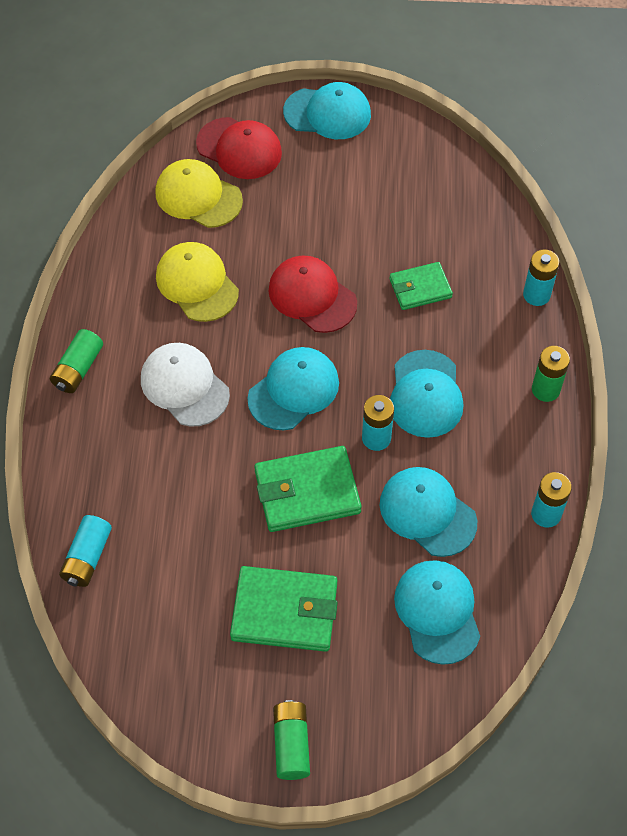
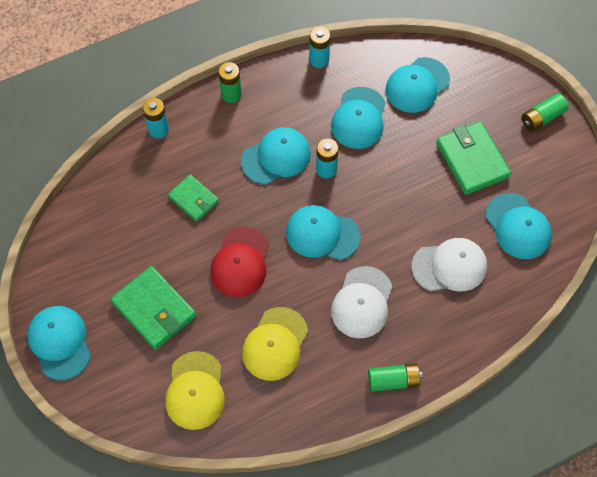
camera: 120 degrees left, 5 degrees up
turquoise battery [59,515,112,587] -> none
red cap [196,117,282,179] -> none
green wallet [255,446,361,532] -> green wallet moved to [111,266,196,350]
none -> white cap [411,238,487,291]
none -> turquoise cap [485,193,552,259]

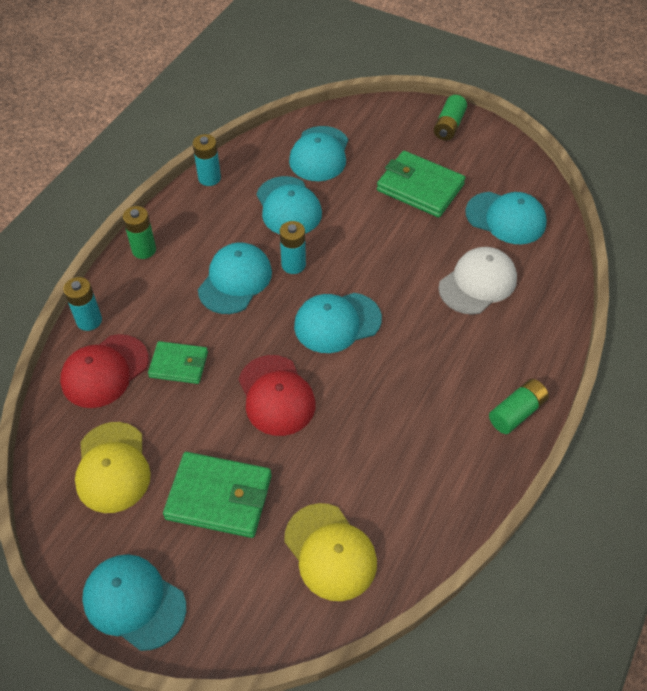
camera: 35 degrees left, 10 degrees down
yellow cap [242,307,308,381] -> yellow cap moved to [75,422,151,513]
white cap [331,266,392,338] -> none
none -> red cap [60,334,149,408]

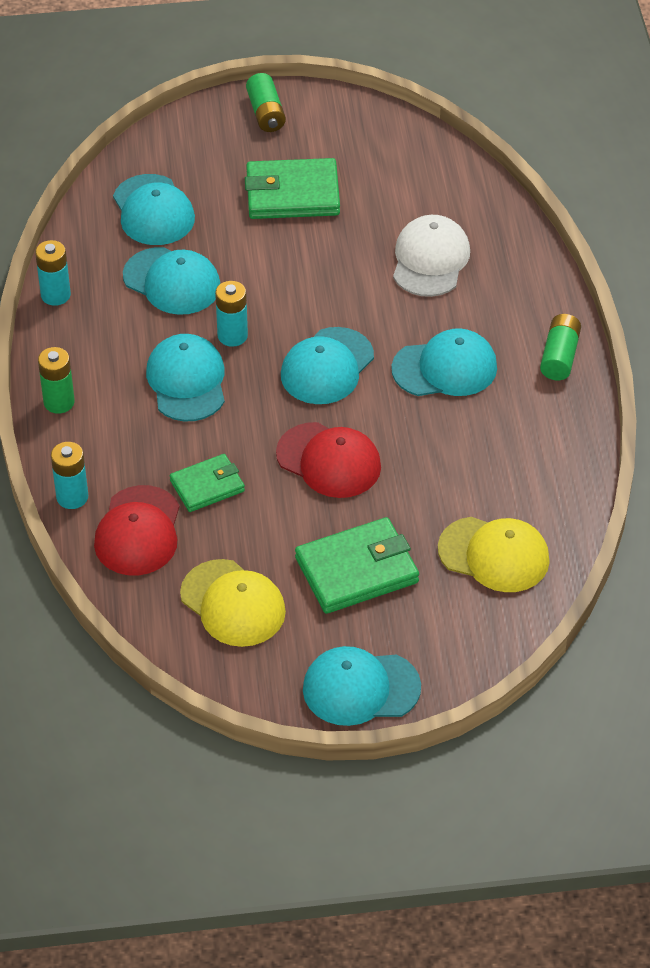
camera: 35 degrees left, 5 degrees down
turquoise cap [465,192,547,244] -> turquoise cap moved to [391,328,497,396]

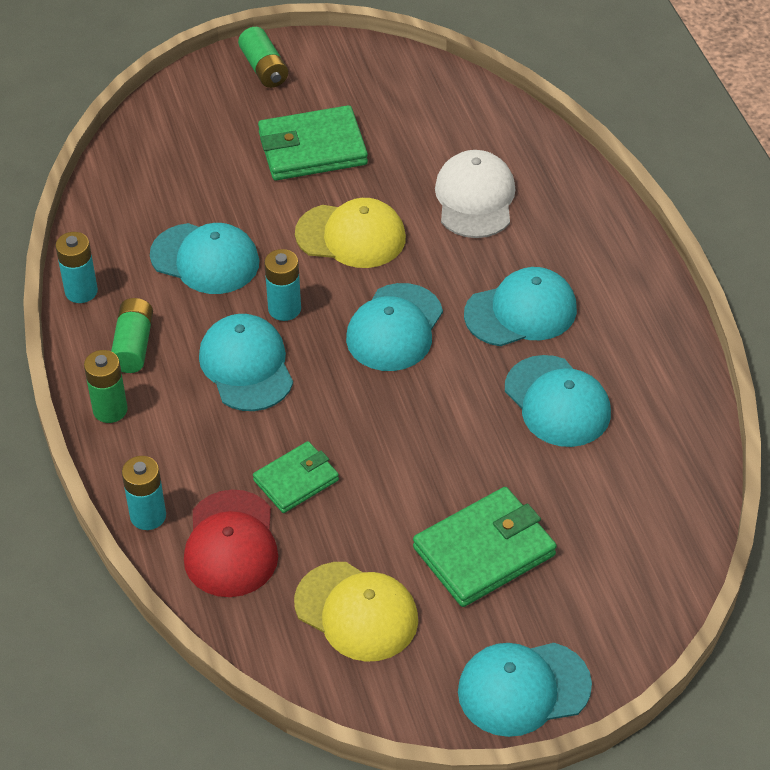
camera: 10 degrees left, 0 degrees up
turquoise cap [113,174,195,245] -> turquoise cap moved to [505,355,611,447]
red cap [276,422,381,498] -> none
yellow cap [438,517,550,592] -> yellow cap moved to [295,198,406,268]
green battery [540,314,581,380] -> green battery moved to [111,298,153,373]

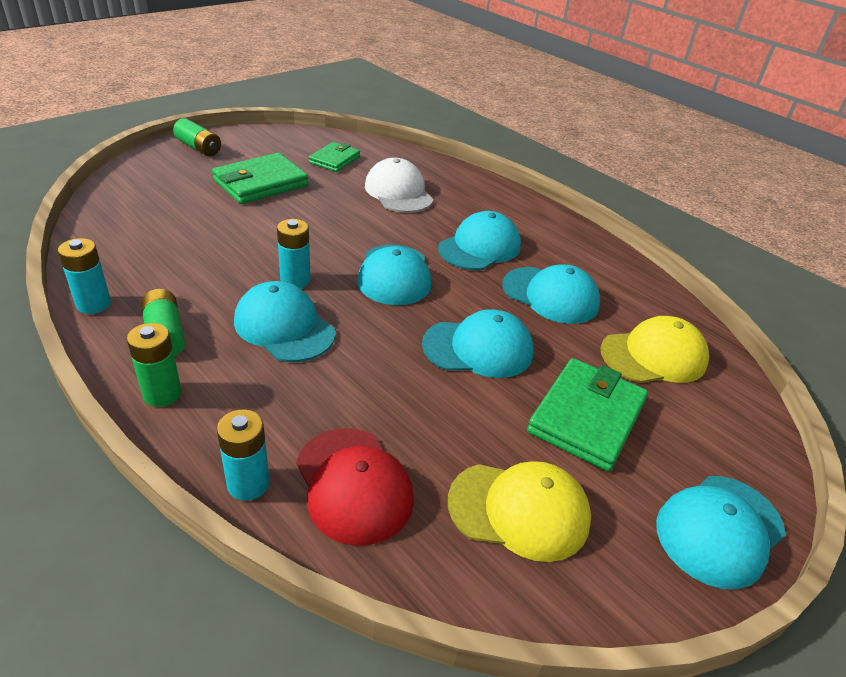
camera: 30 degrees left, 10 degrees down
turquoise cap [150,223,259,294] -> turquoise cap moved to [422,309,534,378]
green wallet [253,441,339,513] -> green wallet moved to [309,142,360,172]
yellow cap [295,198,406,268] -> yellow cap moved to [600,316,709,383]

